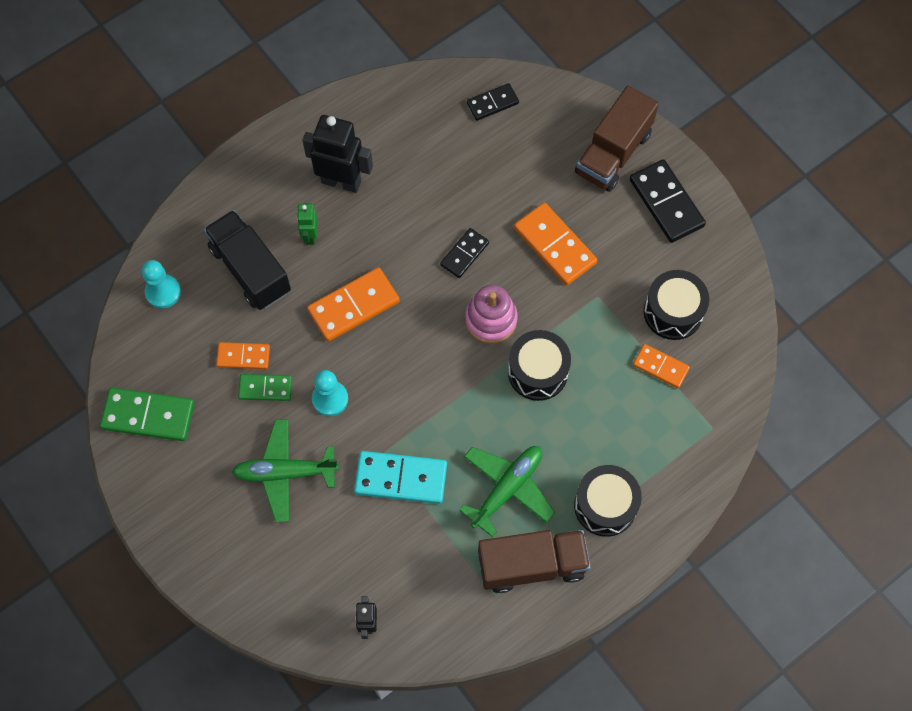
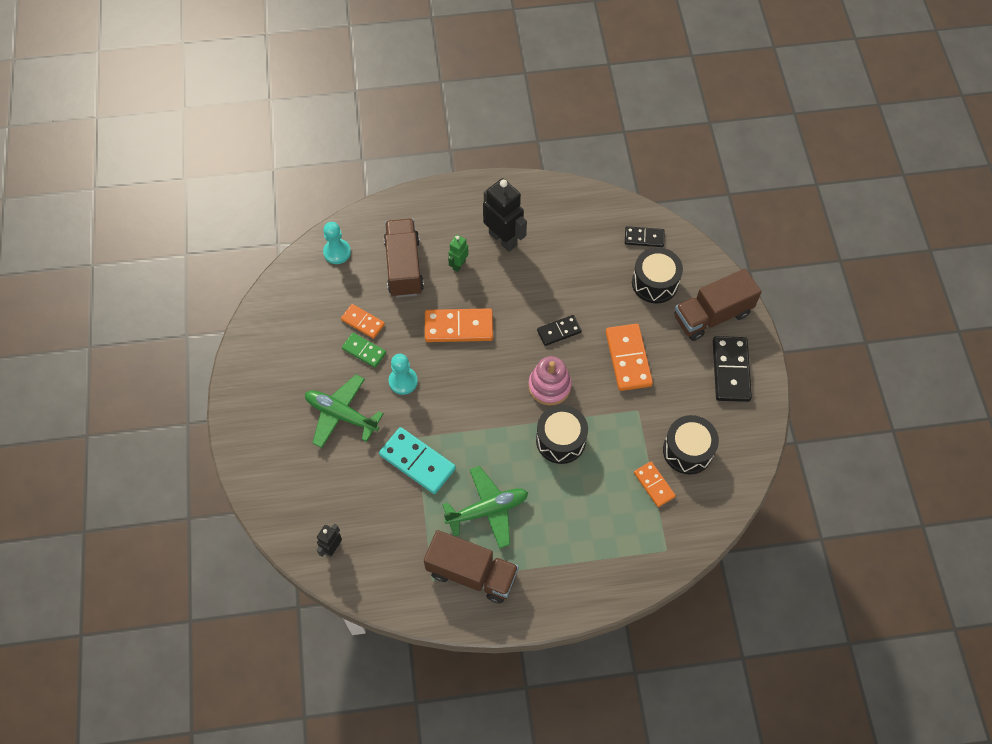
camera: 30 degrees right, 5 degrees down
green domino [100,387,194,441] -> none
black truck [204,210,291,310] -> brown truck [384,218,424,297]
black drum [574,465,642,537] -> black drum moved to [632,247,683,303]

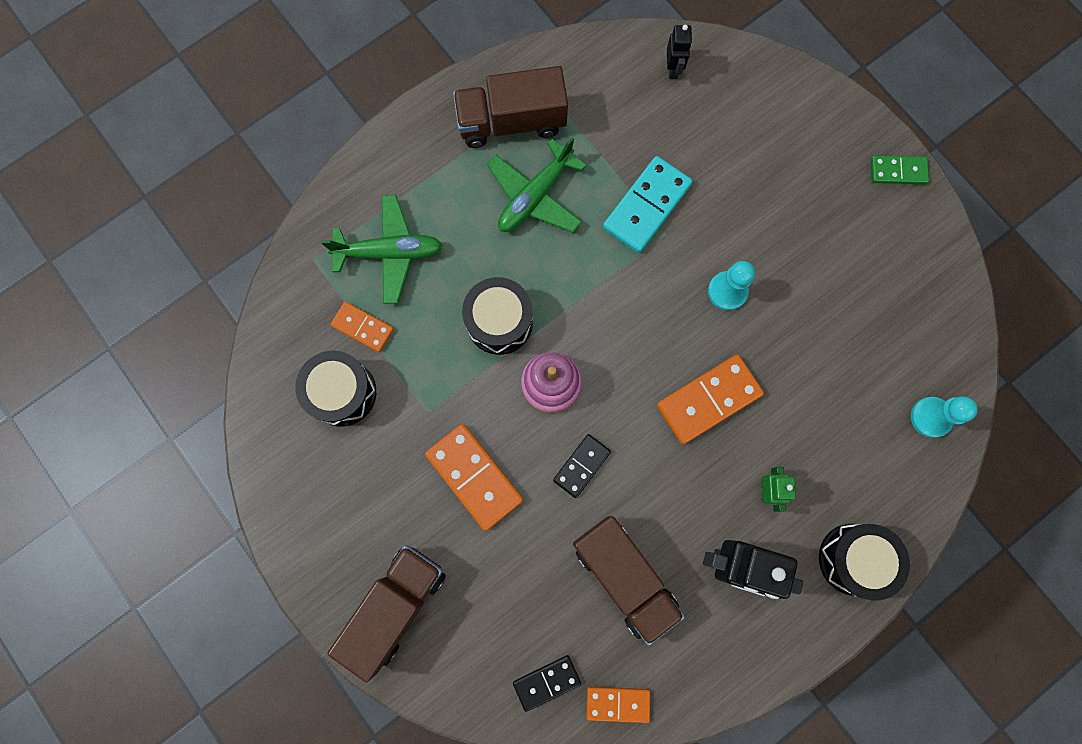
camera: 150 degrees right, 15 degrees up
green plane [305,375,384,448] -> green plane moved to [321,195,443,304]
orange domino [341,304,385,339] -> orange domino moved to [587,687,650,723]
green domino [342,333,386,368] -> green domino moved to [871,155,929,184]
turquoise domino [379,427,456,494] -> turquoise domino turned 60 degrees counterclockwise [603,156,693,253]
brown truck [384,218,424,297] -> brown truck moved to [573,516,685,646]
black drum [632,247,683,303] -> black drum moved to [819,524,910,601]
black domino [713,336,752,402] -> none

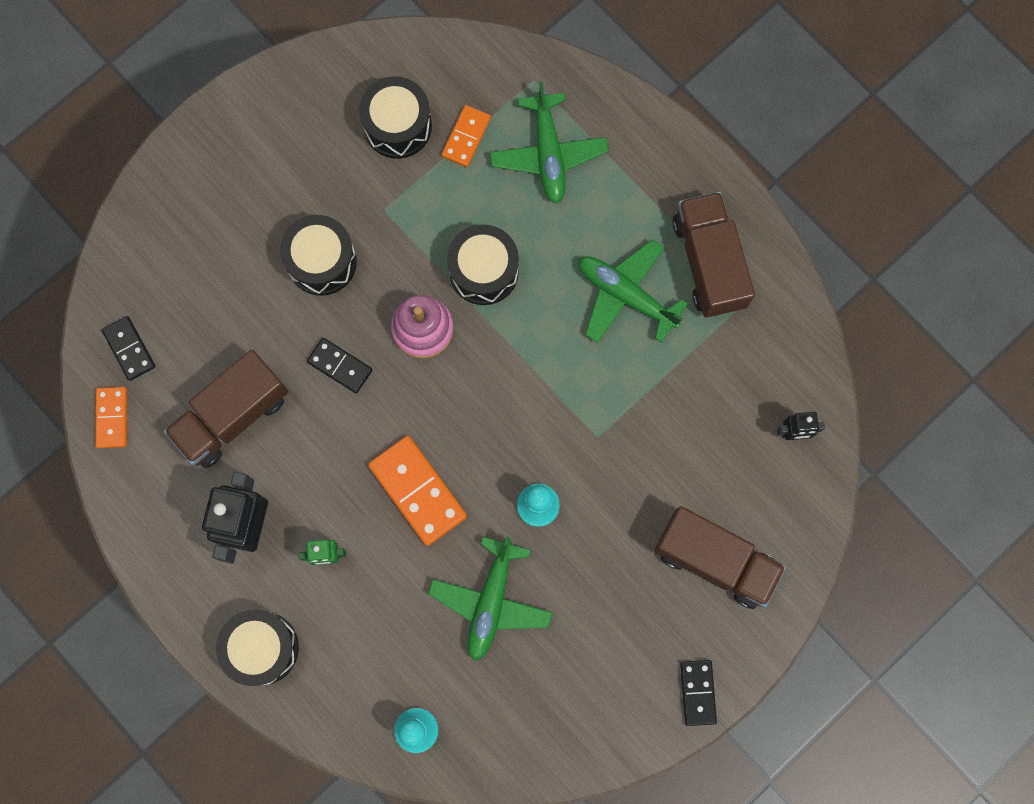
camera: 85 degrees right, 0 degrees up
brown truck [327,545,446,682] -> brown truck moved to [654,506,786,609]
orange domino [425,424,523,531] -> black drum [280,215,357,296]
turquoise domino [603,156,693,253] -> none
green domino [871,155,929,184] -> black domino [680,660,717,726]
none -> green plane [428,536,553,661]

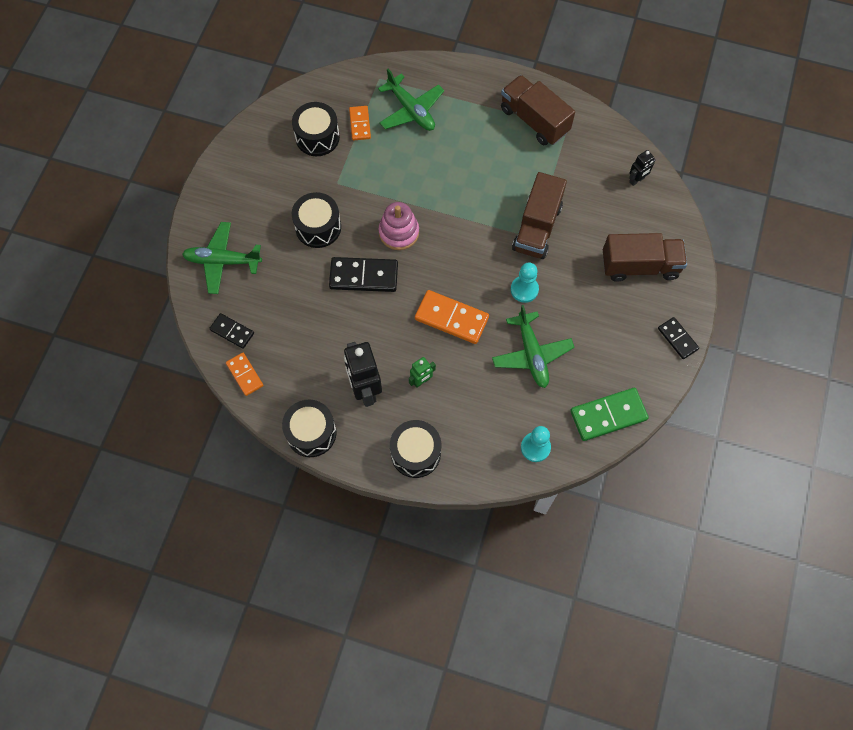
camera: 30 degrees left, 10 degrees down
brown truck [164,350,288,468] -> brown truck moved to [512,172,567,259]
black domino [307,338,372,393] -> black domino [329,257,398,292], size x1.67
black drum [447,224,519,305] -> black drum moved to [282,400,336,457]
green plane [578,239,688,343] -> green plane moved to [182,222,262,294]
none -> green domino [570,388,649,441]

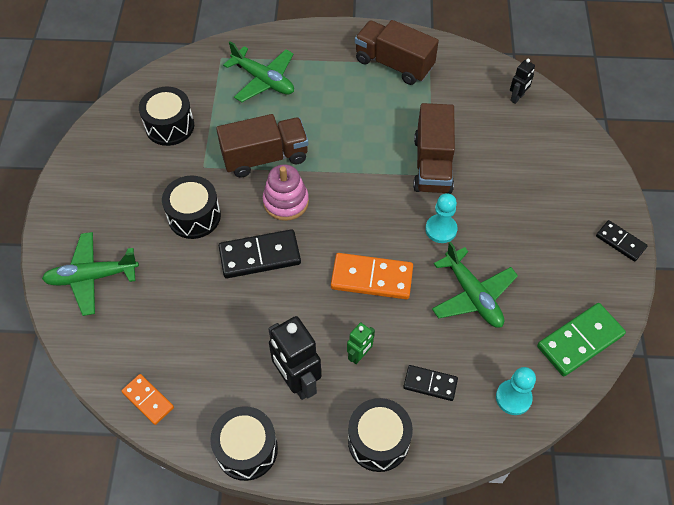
camera: 15 degrees left, 10 degrees down
black domino [209,313,254,349] -> black domino moved to [403,365,458,401]
orange domino [349,106,371,140] -> none
brown truck [603,233,687,282] -> brown truck moved to [216,114,308,178]

